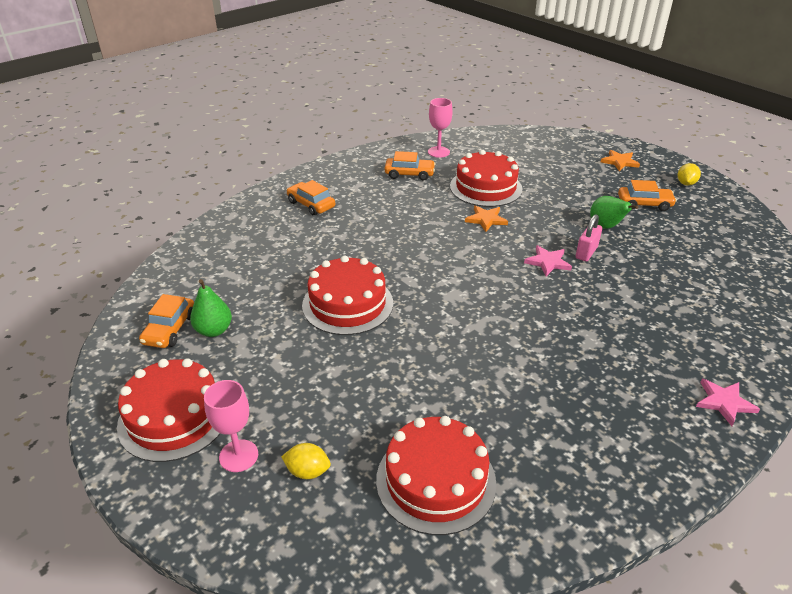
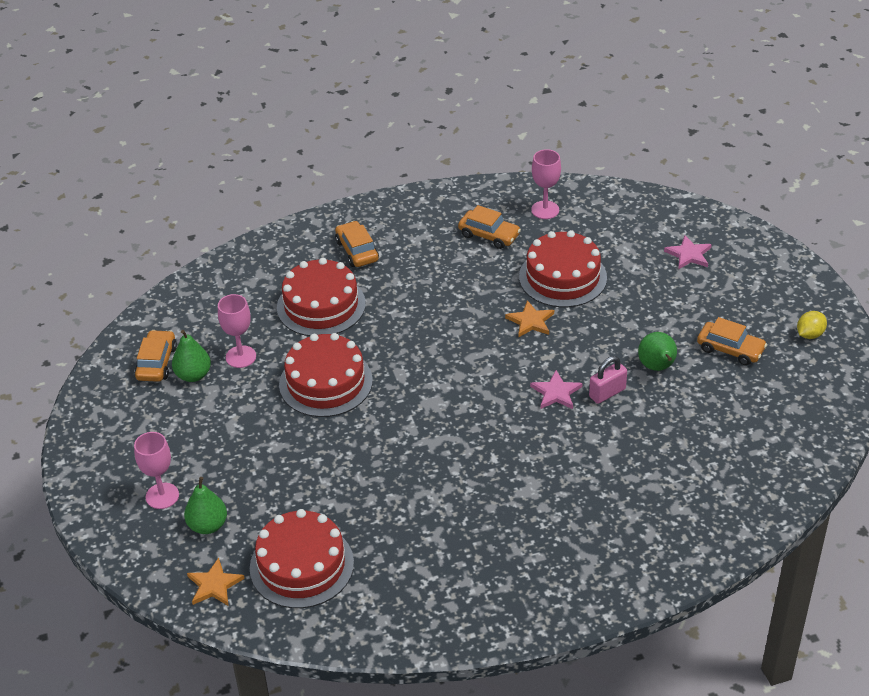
camera: 25 degrees right, 5 degrees up
red cake [117,358,221,462] -> red cake moved to [277,258,366,336]
orange car [139,294,194,348] -> orange car turned 150 degrees clockwise [134,330,177,382]
yellow lemon [281,443,331,479] -> green pear [184,477,227,534]
orange star [600,150,640,171] -> orange star moved to [187,558,245,606]
pink star [696,378,760,426] -> pink star moved to [664,235,712,269]
none -> pink goblet [218,294,256,368]

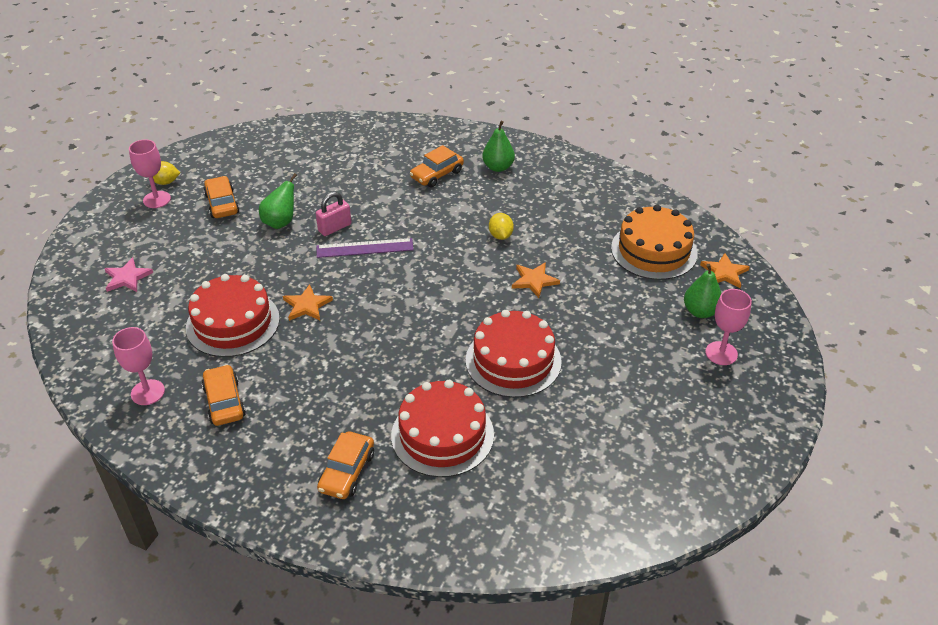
camera: 140 degrees left, 0 degrees up
orange car [134,330,177,382] -> orange car moved to [410,145,464,187]
green pear [172,330,211,382] -> green pear moved to [482,121,515,172]
pink goblet [218,294,256,368] -> pink goblet moved to [129,139,171,208]
red cake [250,509,354,608] -> orange cake [611,205,697,280]
pink star [530,370,582,409] -> purple ruler [317,238,414,258]
pink padlock [589,356,627,404] -> pink padlock turned 45 degrees counterclockwise [316,192,351,236]
none -> yellow lemon [489,213,514,240]
none -> orange star [512,262,560,298]

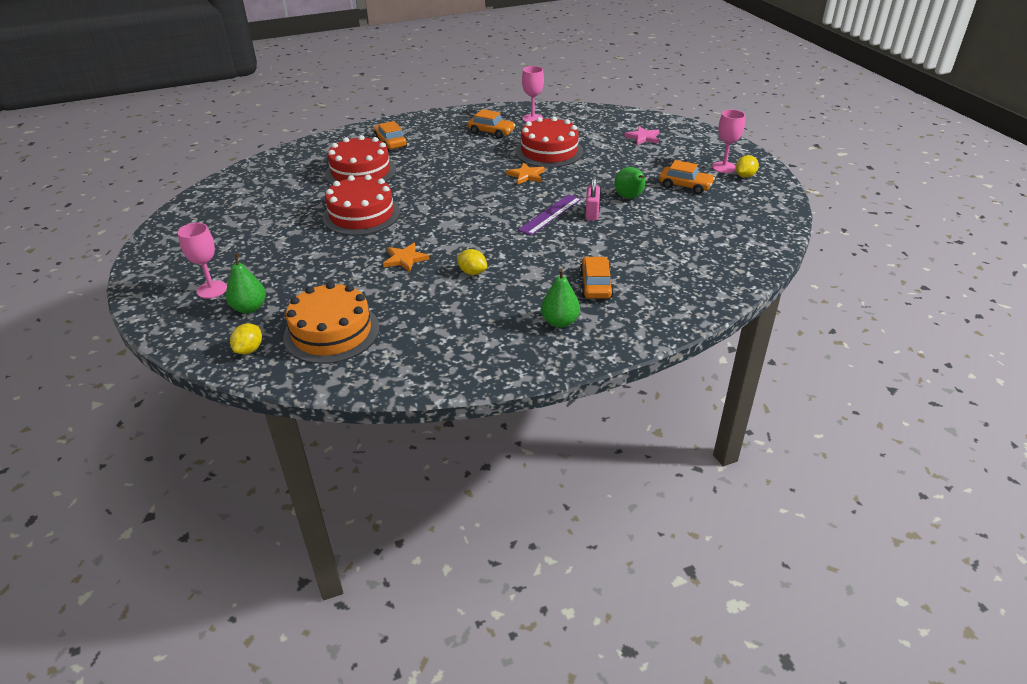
camera: 135 degrees right, 5 degrees down
orange star [700,253,750,288] -> yellow lemon [230,323,262,354]

